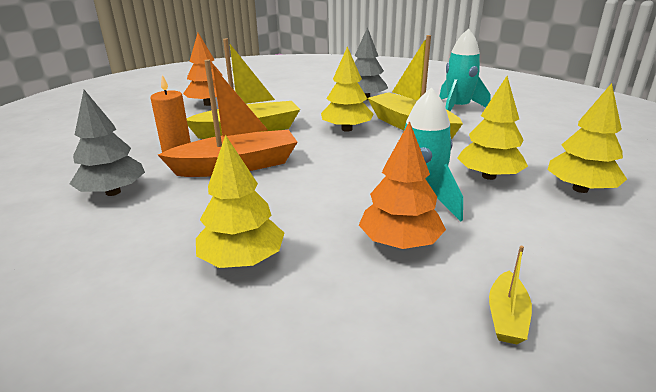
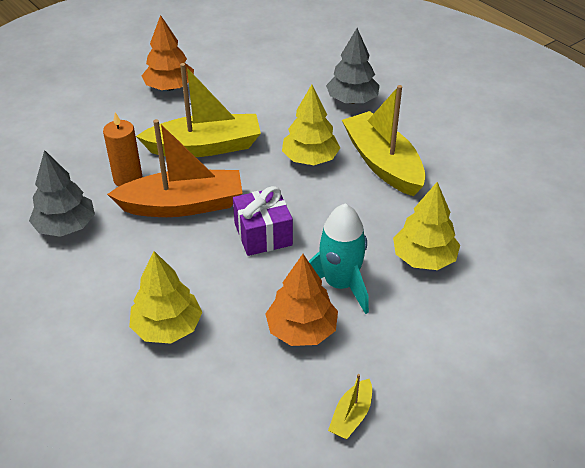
camera: 10 degrees right, 15 degrees up
turquoise rocket [439,28,491,111] -> none
yellow tree [548,83,627,193] -> none
none -> purple gift [233,186,293,256]

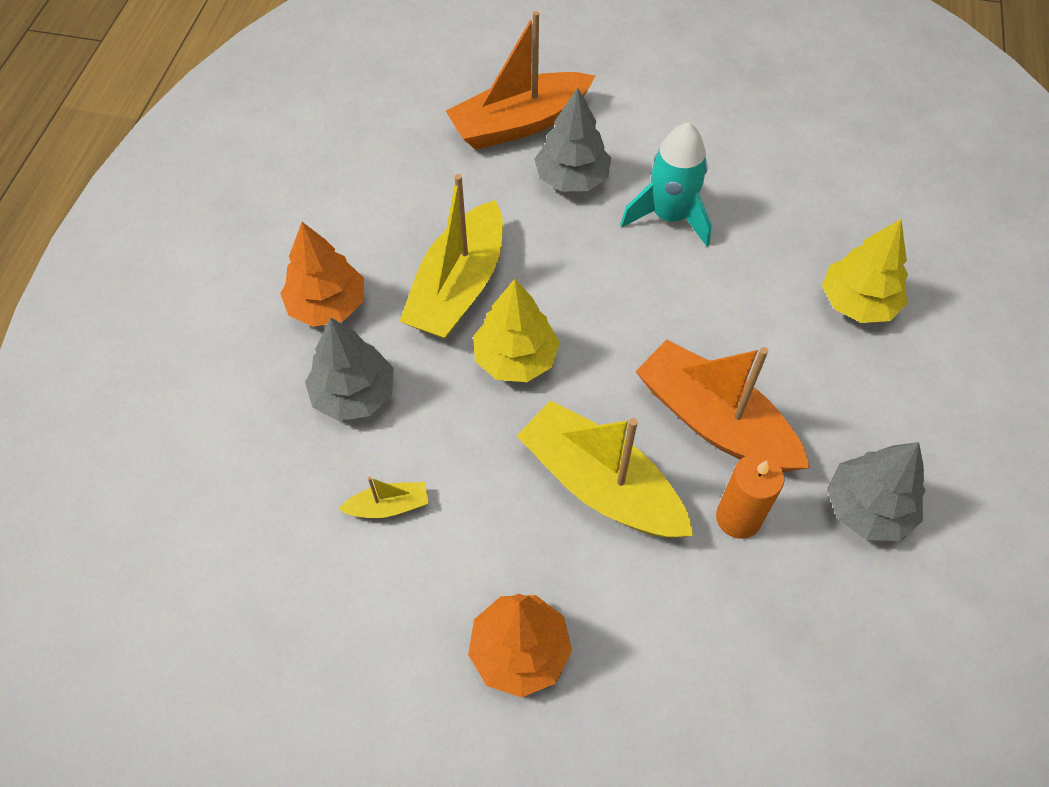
camera: 130 degrees left, 15 degrees up
purple gift [233,186,293,256] -> none
orange tree [265,254,338,346] -> orange tree moved to [280,222,364,327]
yellow boat [328,374,372,439] -> yellow boat moved to [339,476,429,518]
yellow tree [393,182,460,270] -> grey tree [534,88,611,191]
none -> orange boat [446,11,595,150]

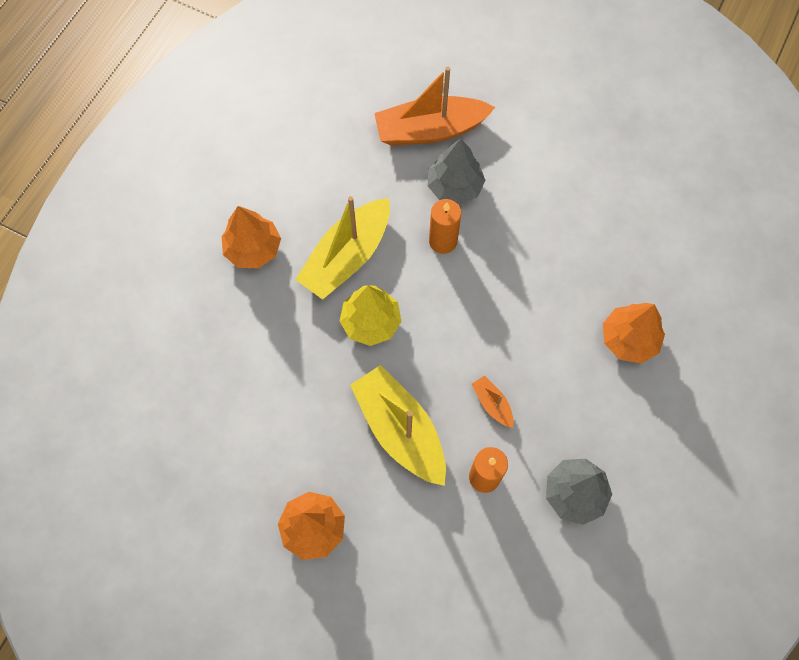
camera: 15 degrees right, 10 degrees up
grey tree [305,317,394,421] -> none
yellow boat [339,476,429,518] -> none
turquoise rocket [620,123,712,246] -> none
orange boat [635,340,810,472] -> orange boat [472,375,514,428], size x0.45
yellow tree [822,219,908,323] -> orange tree [603,303,665,363]
none -> orange candle [429,199,461,254]

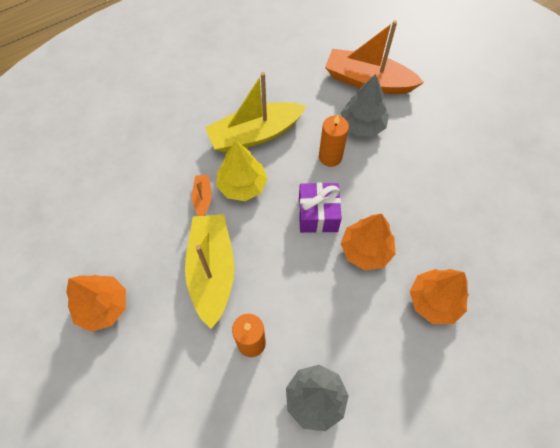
camera: 30 degrees right, 5 degrees down
orange tree [222,206,281,269] -> orange tree moved to [341,214,395,270]
orange boat [472,375,514,428] -> orange boat moved to [192,175,212,216]
none -> purple gift [299,182,342,233]

